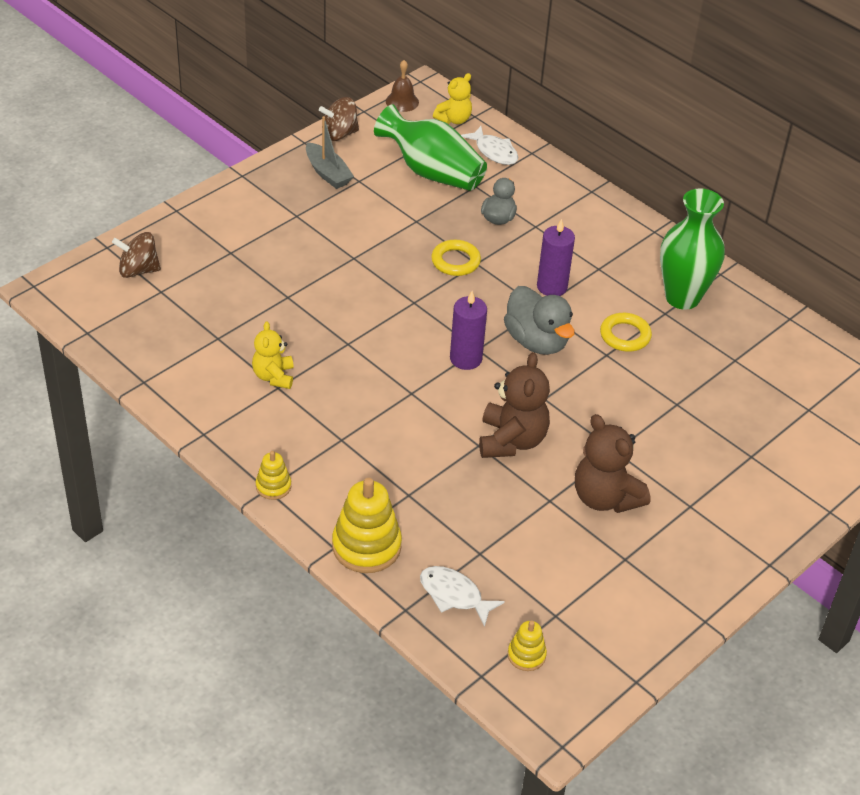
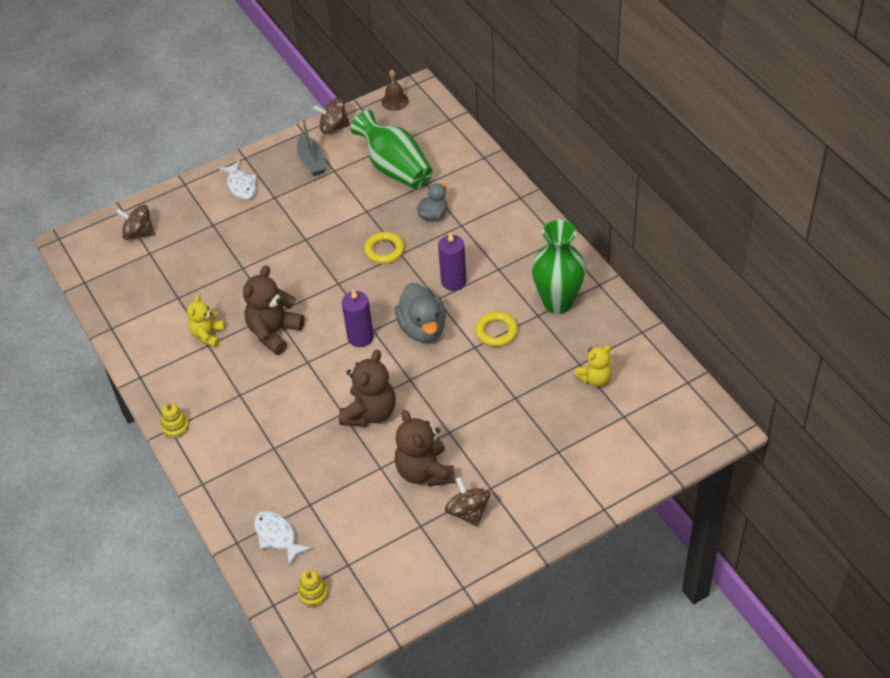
camera: 20 degrees right, 5 degrees up
yellow stacking toy [332,478,402,573] -> none
yellow teddy bear [433,73,472,124] -> yellow teddy bear moved to [574,345,612,387]
white fish [461,126,518,165] -> white fish moved to [219,160,257,200]
none -> brown teddy bear [243,266,305,355]
none -> brown spinning top [445,477,490,527]

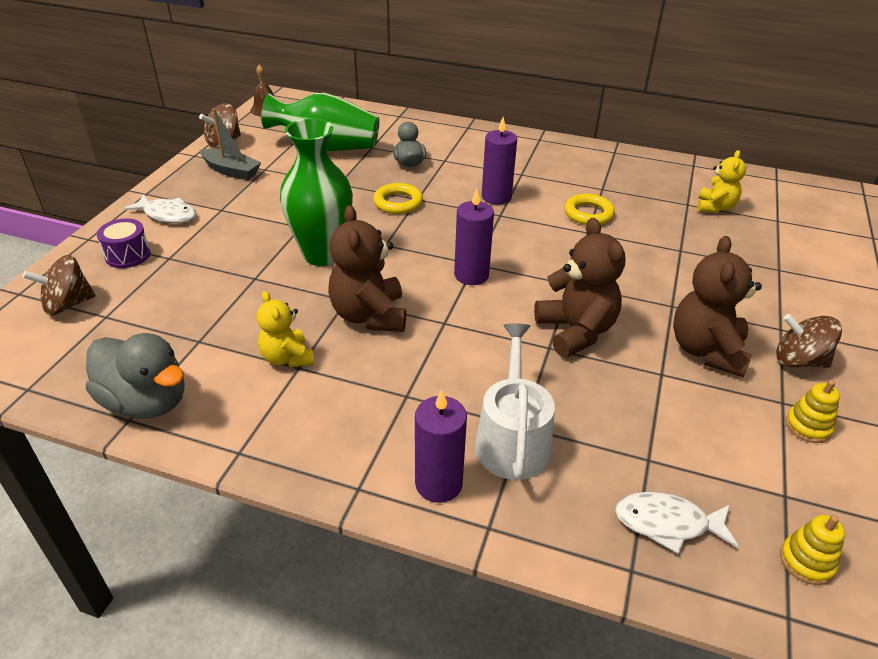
camera: 45 degrees left, 10 degrees down
yellow stacking toy [161,403,189,438] -> yellow stacking toy moved to [785,380,840,443]
grey duck [395,283,446,343] -> grey duck moved to [86,333,185,419]
brown teddy bear [395,410,456,486] -> brown teddy bear turned 75 degrees clockwise [673,236,762,378]
green vase [532,220,586,314] -> green vase moved to [280,119,353,266]
none -> purple drum [97,218,151,268]
none -> purple candle [415,390,467,503]
none -> white watering can [475,323,555,480]

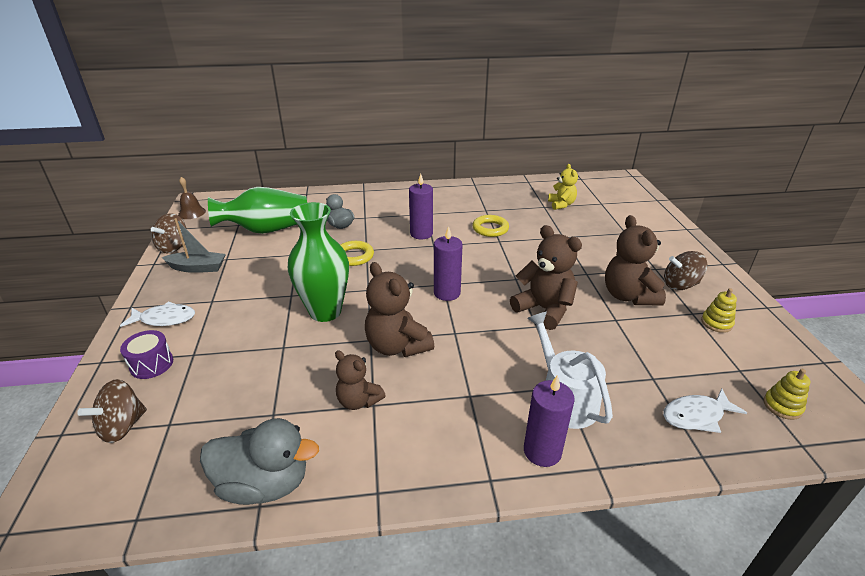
camera: 25 degrees left, 5 degrees down
yellow teddy bear [257,291,314,368] -> brown teddy bear [335,350,386,410]

